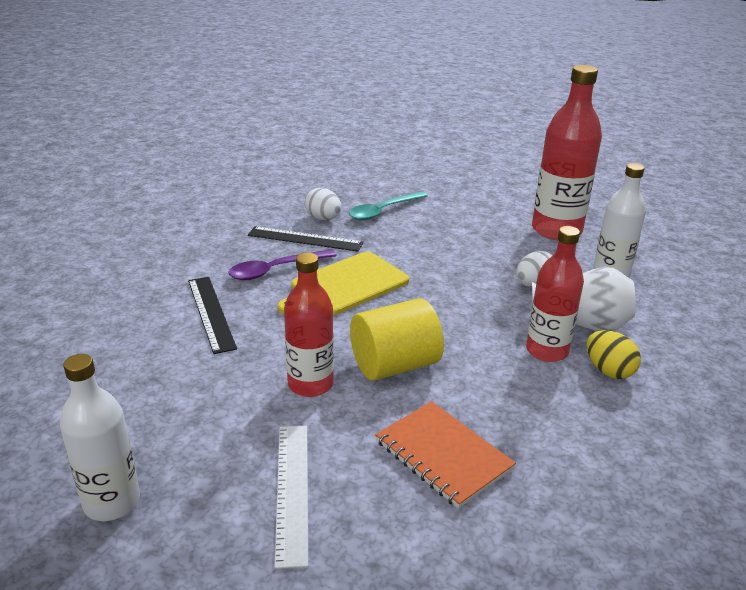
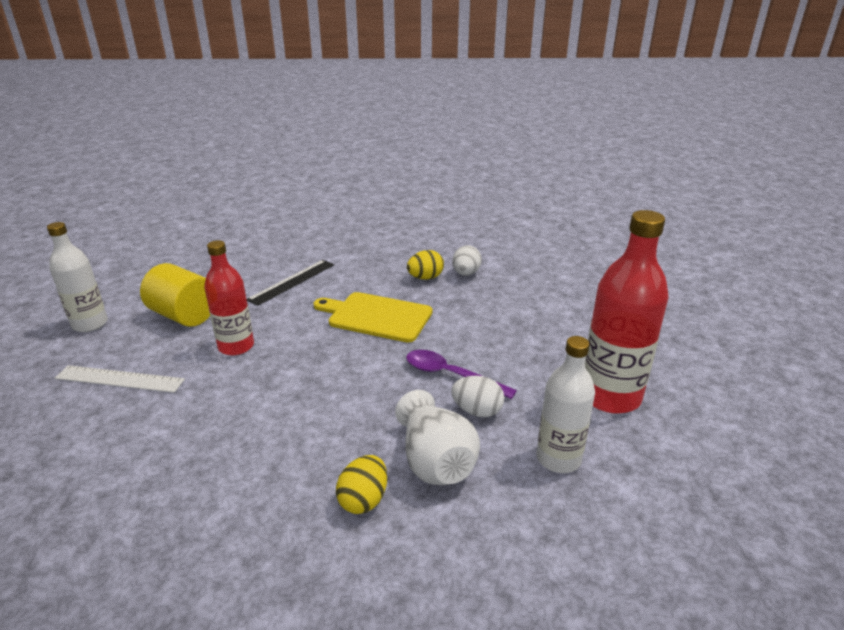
camera: 60 degrees right, 0 degrees up
purple spoon [228,249,337,280] -> purple spoon moved to [406,350,517,399]
black ruler [248,226,363,252] -> yellow egg [407,250,444,280]
white ruler [274,426,308,569] -> white ruler turned 45 degrees clockwise [55,365,185,393]
turquoise spoon [349,191,428,221] -> none
yellow cylinder [350,298,444,381] -> yellow cylinder moved to [140,263,210,327]
orange notebook [375,401,516,509] -> none
red bottle [526,226,584,362] -> none

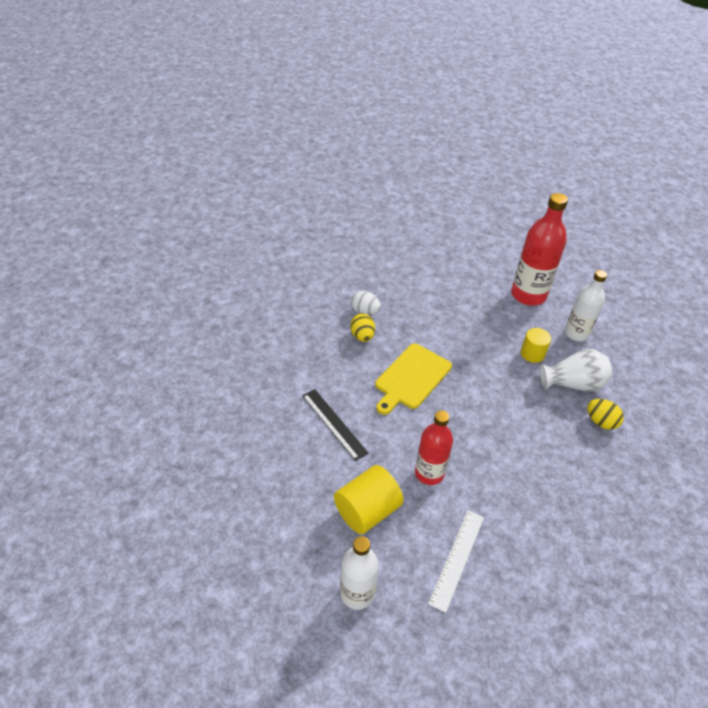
camera: 75 degrees left, 15 degrees up
purple spoon [406,350,517,399] -> none
white egg [451,376,505,417] -> yellow cylinder [521,328,551,363]

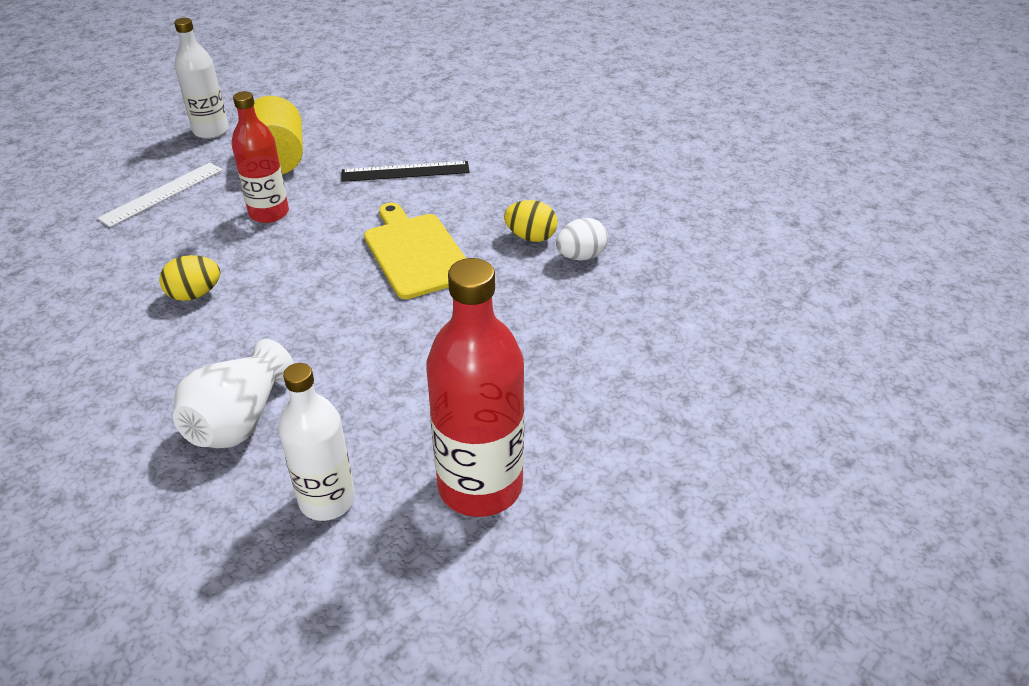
camera: 120 degrees right, 5 degrees down
white ruler [428,510,484,613] -> white ruler turned 75 degrees clockwise [98,162,223,227]
yellow cylinder [521,328,551,363] -> none
yellow egg [587,399,624,430] -> yellow egg moved to [159,255,220,301]

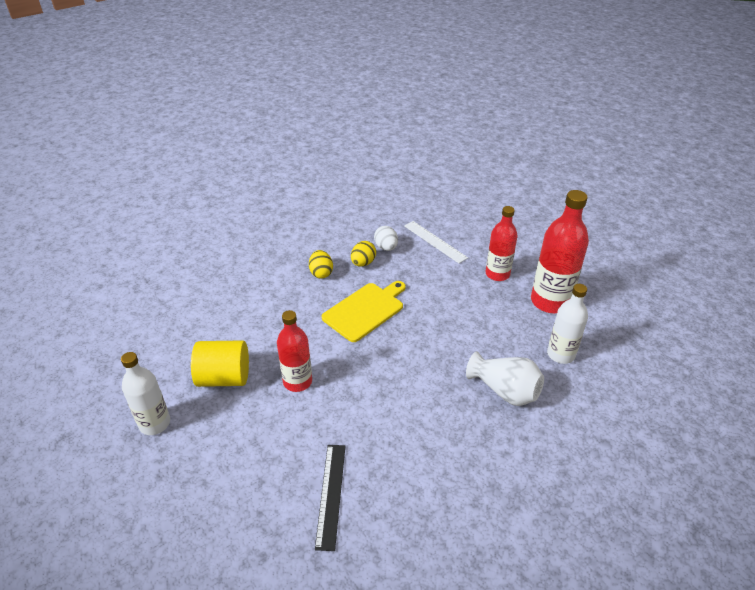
camera: 80 degrees left, 0 degrees up
white ruler [98,162,223,227] -> white ruler moved to [404,221,468,263]
yellow egg [159,255,220,301] -> yellow egg moved to [309,250,333,279]
black ruler [341,161,470,182] -> black ruler moved to [315,445,346,551]
yellow cutting board [364,203,467,299] -> yellow cutting board turned 150 degrees clockwise [322,281,406,342]
none -> red bottle [486,206,518,281]

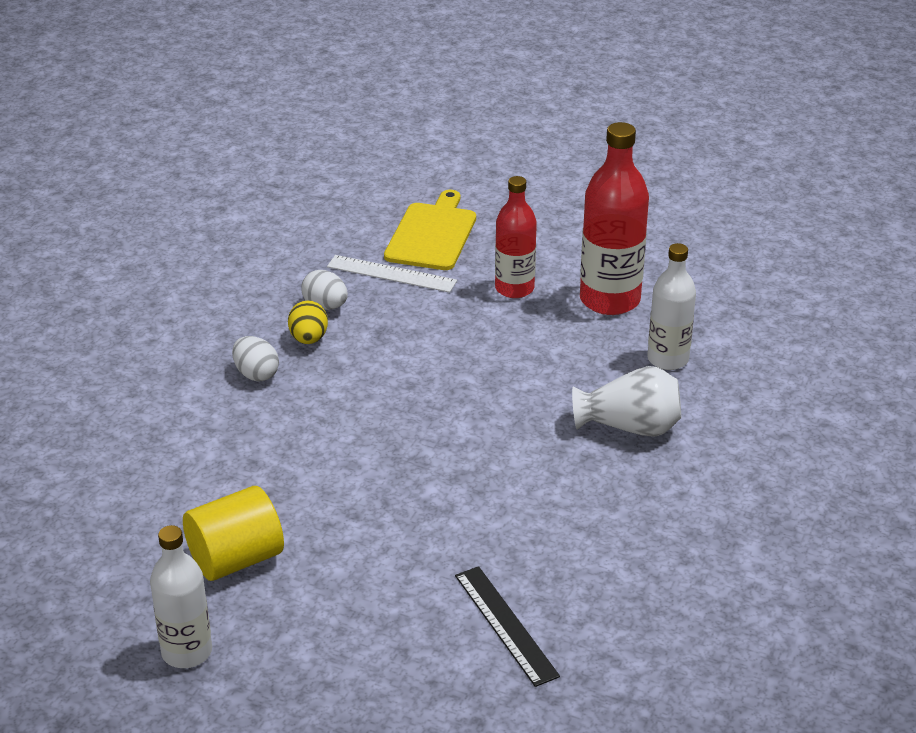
camera: 30 degrees left, 5 degrees down
red bottle [277,310,312,392] -> none
yellow egg [309,250,333,279] -> white egg [232,336,279,381]
yellow cutting board [322,281,406,342] -> yellow cutting board moved to [384,190,476,270]

